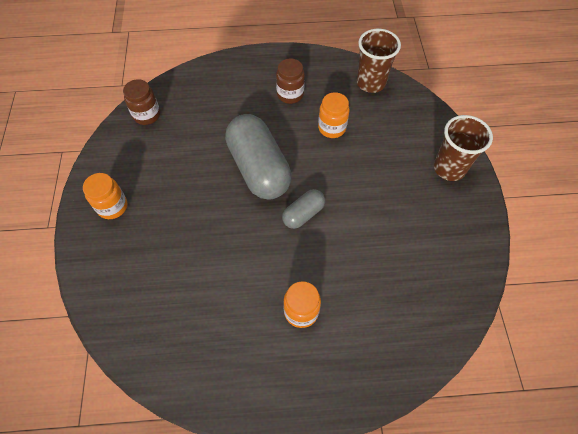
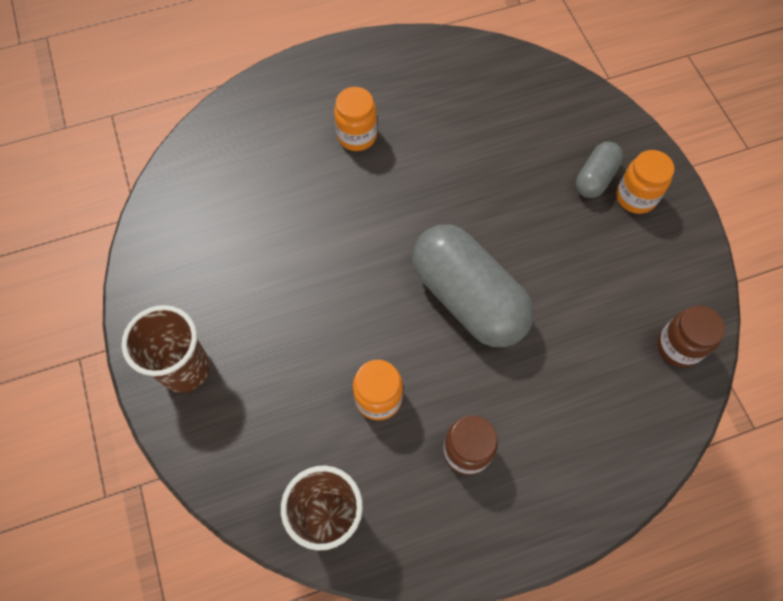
camera: 165 degrees right, 5 degrees up
grey capsule [282,189,325,229] -> grey capsule moved to [576,142,623,198]

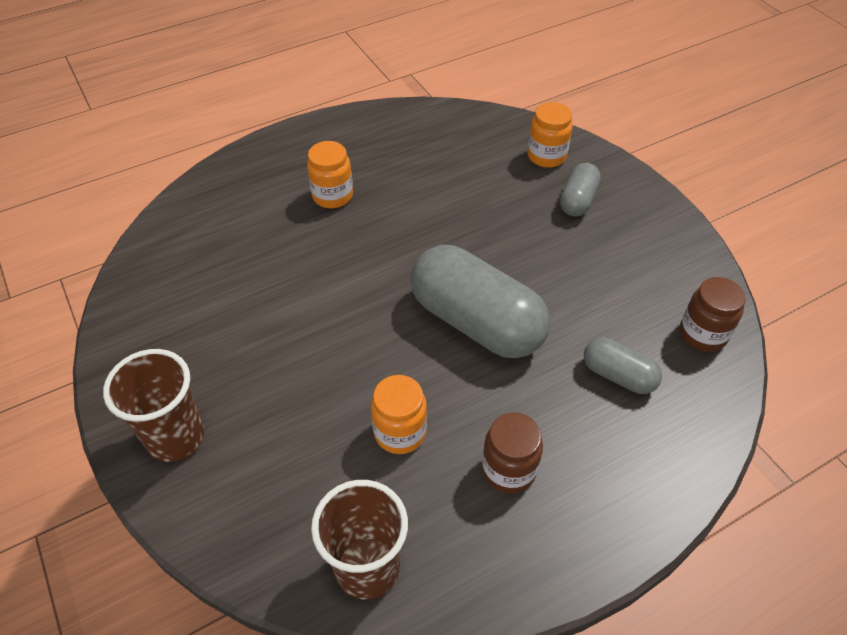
camera: 10 degrees left, 15 degrees down
orange jar [616,150,675,214] -> orange jar moved to [528,102,573,168]
none -> grey capsule [584,337,662,394]

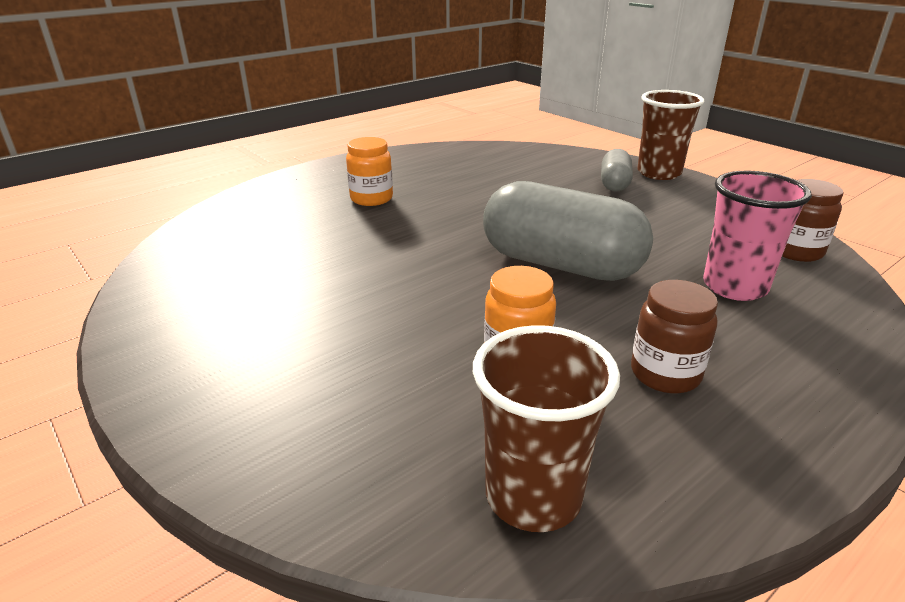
camera: 10 degrees left, 20 degrees down
brown cup [103,349,204,462] -> brown cup moved to [637,90,705,180]
orange jar [528,102,573,168] -> none
grey capsule [584,337,662,394] -> pink cup [703,171,812,301]

